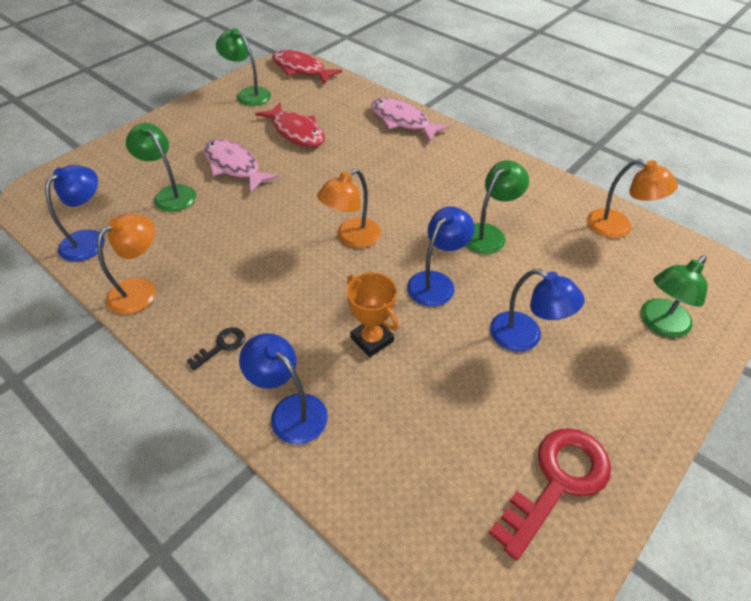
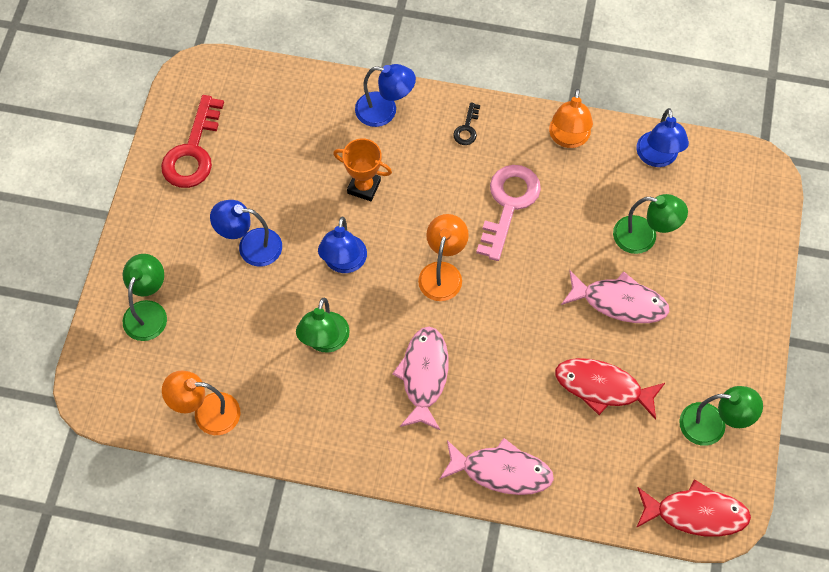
camera: 150 degrees right, 15 degrees up
none -> pink fish [392,326,448,430]
none -> pink key [476,165,541,261]

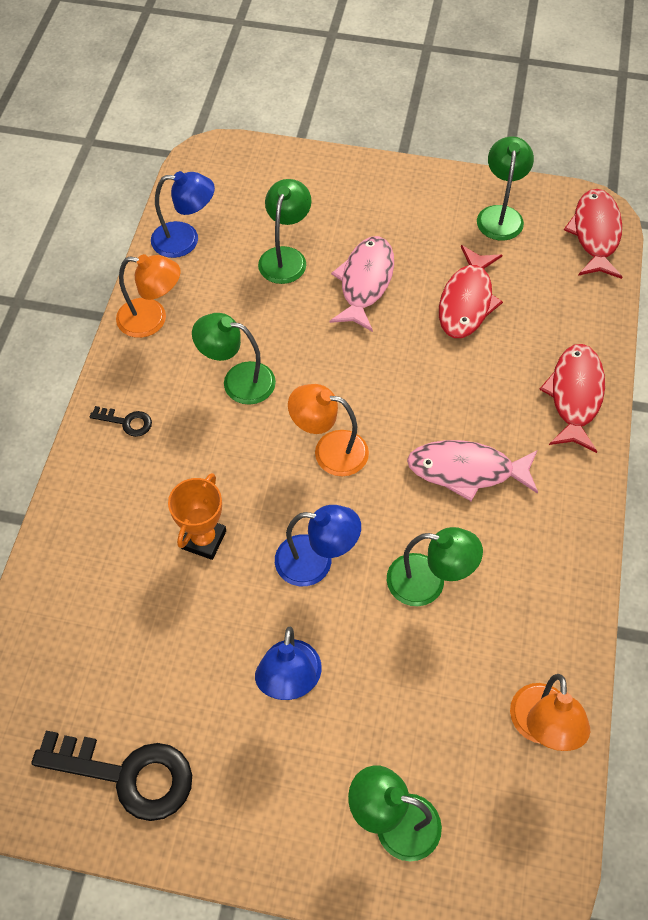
camera: 90 degrees left, 5 degrees down
red key [161,95,224,188] -> black key [31,731,192,821]
blue lamp [355,64,416,127] -> none
pink fish [439,438,554,495] -> red fish [539,344,605,453]
pink key [476,165,541,261] -> green lamp [192,313,276,405]

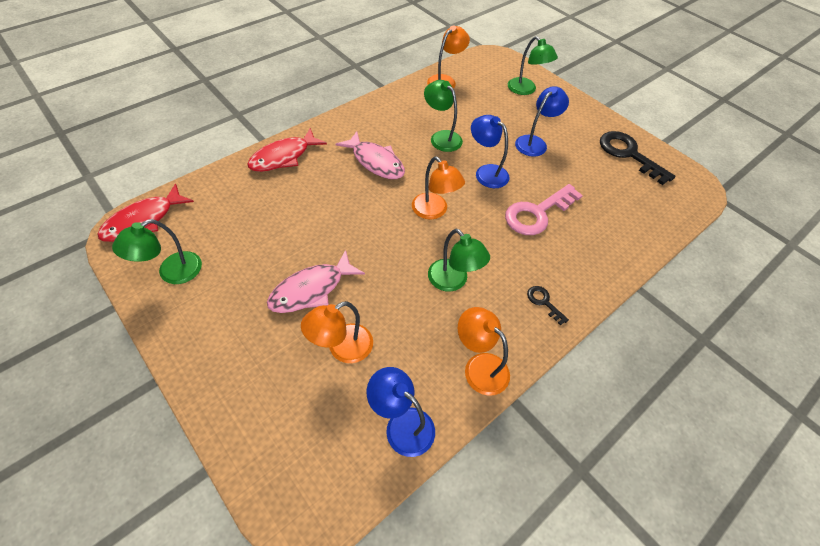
camera: 145 degrees left, 5 degrees down
orange trophy [168,473,226,560] -> pink key [505,184,583,235]
green lamp [258,179,311,284] -> orange lamp [301,301,373,363]
red fish [439,245,503,338] -> none

